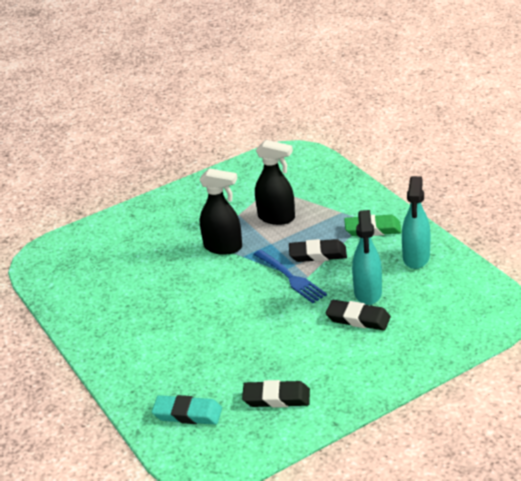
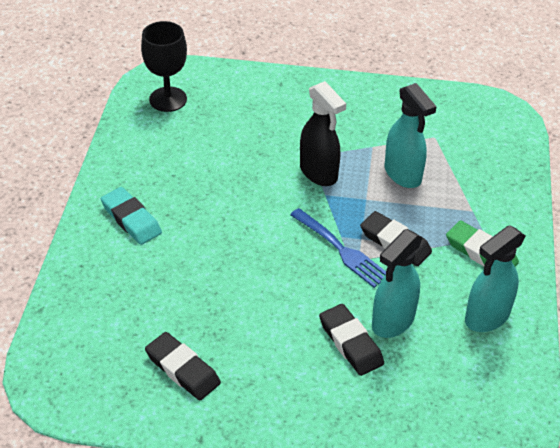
camera: 35 degrees right, 10 degrees up
turquoise eraser [152,395,222,425] -> turquoise eraser moved to [101,187,162,245]
blue fork [254,250,327,303] -> blue fork turned 45 degrees counterclockwise [290,208,386,288]
black spray bottle [255,140,295,225] -> turquoise spray bottle [385,83,437,188]
none -> black goblet [141,21,187,112]

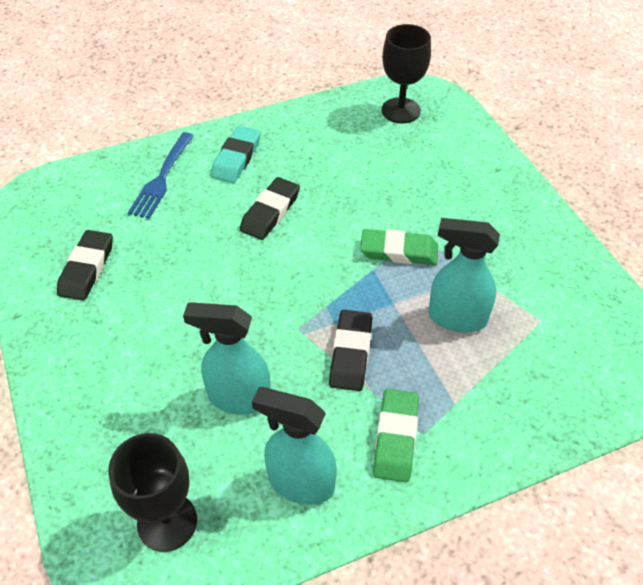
camera: 60 degrees right, 5 degrees up
blue fork [290,208,386,288] -> blue fork moved to [128,132,194,219]
black spray bottle [300,81,346,186] -> green eraser [360,229,438,265]
black eraser [319,304,384,376] -> black eraser moved to [240,177,300,240]
turquoise spray bottle [385,83,437,188] -> turquoise spray bottle turned 75 degrees clockwise [429,218,500,333]
none -> black goblet [108,433,197,552]

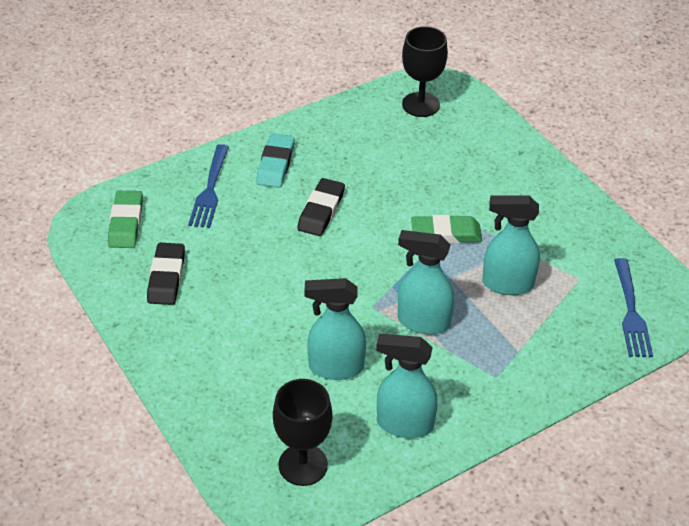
camera: 10 degrees left, 5 degrees down
black eraser [329,310,372,391] -> turquoise spray bottle [398,230,454,335]
green eraser [373,389,419,482] -> green eraser moved to [108,191,143,248]
none -> blue fork [614,258,653,357]

